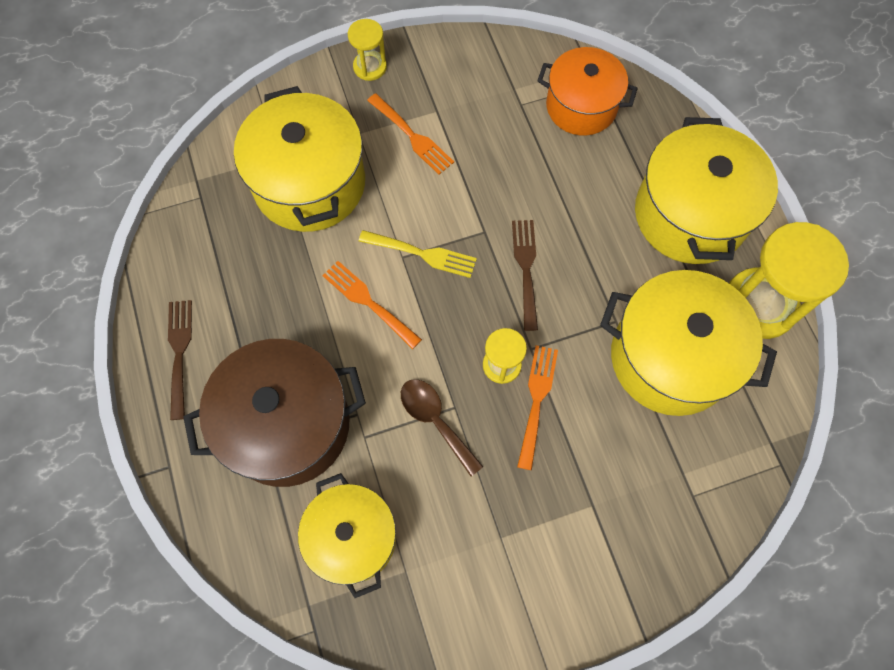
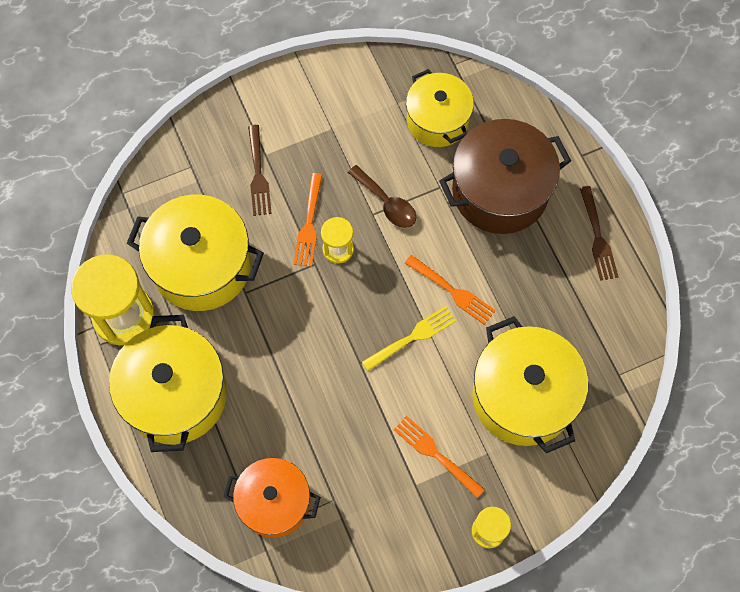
camera: 175 degrees right, 0 degrees up
yellow fork [359,230,477,278] -> yellow fork turned 135 degrees clockwise [362,306,456,371]
brown fork [512,220,538,331] -> brown fork moved to [248,125,272,216]

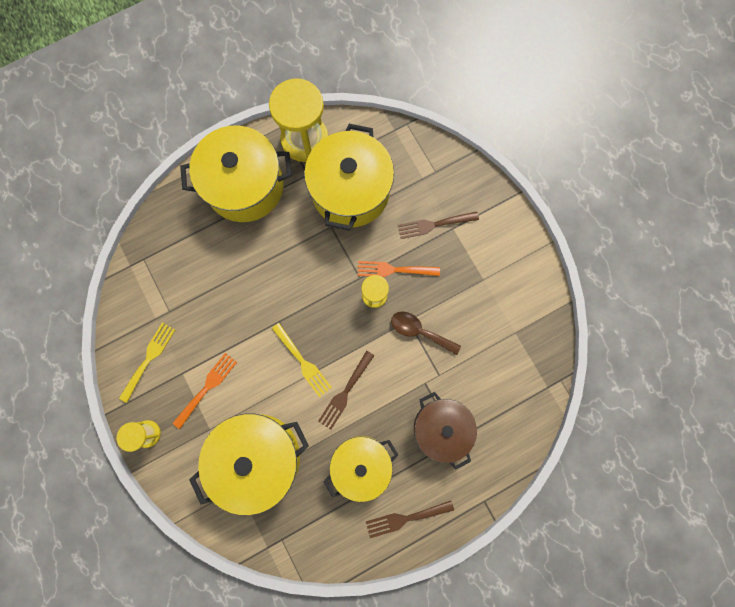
camera: 85 degrees right, 10 degrees up
orange pot [224,458,320,538] -> none
brown spoon [348,165,416,228] -> brown spoon turned 75 degrees clockwise [391,312,461,355]
orange fork [405,255,496,325] -> brown fork [318,351,374,430]
yellow pot [406,69,474,147] -> yellow pot moved to [323,436,398,502]
brown pot [439,119,571,234] -> brown pot [414,392,477,469], size x0.66
none -> yellow fork [119,323,175,403]

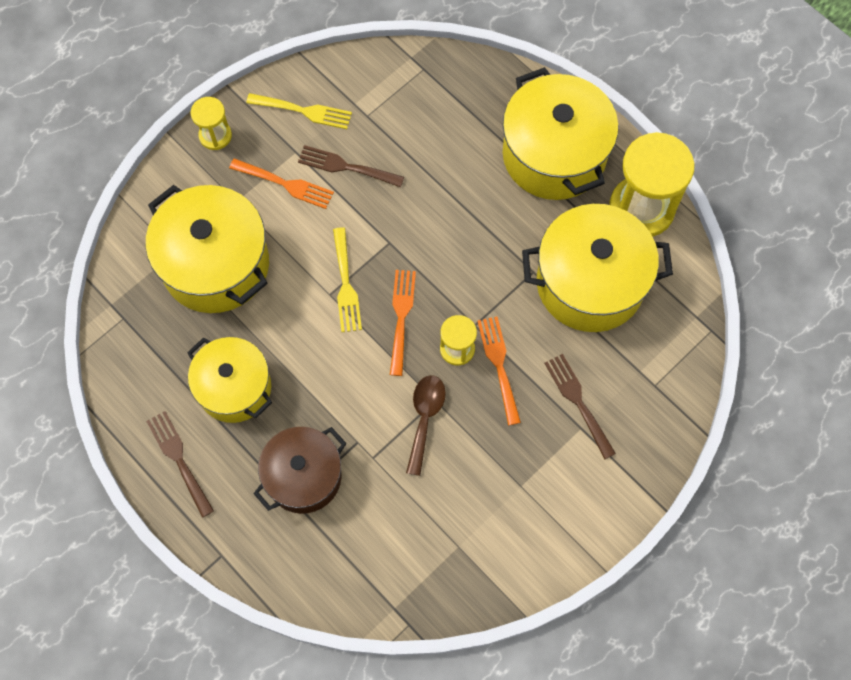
camera: 75 degrees right, 10 degrees down
yellow fork [272,323,332,397] -> yellow fork turned 45 degrees counterclockwise [333,227,362,332]
brown fork [318,351,374,430] -> brown fork moved to [298,145,404,187]
none -> orange fork [390,270,416,376]

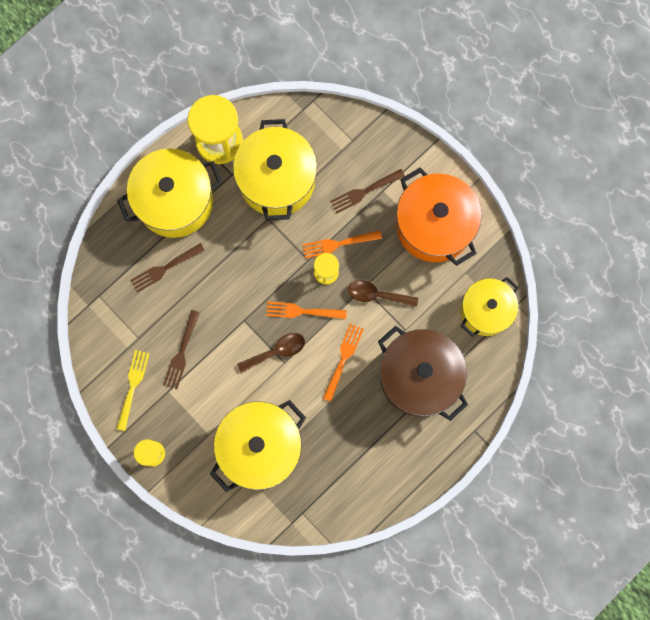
camera: 90 degrees left, 10 degrees up
brown fork [146,411,214,518] -> brown fork moved to [130,243,205,293]
yellow pot [187,337,272,423] -> yellow pot moved to [461,277,519,337]
orange fork [229,158,334,209] -> orange fork moved to [323,323,364,402]
brown pot [253,427,347,514] -> brown pot [378,326,468,421], size x1.51
yellow fork [333,227,362,332] -> brown spoon [237,333,305,373]
none -> orange pot [396,167,482,266]

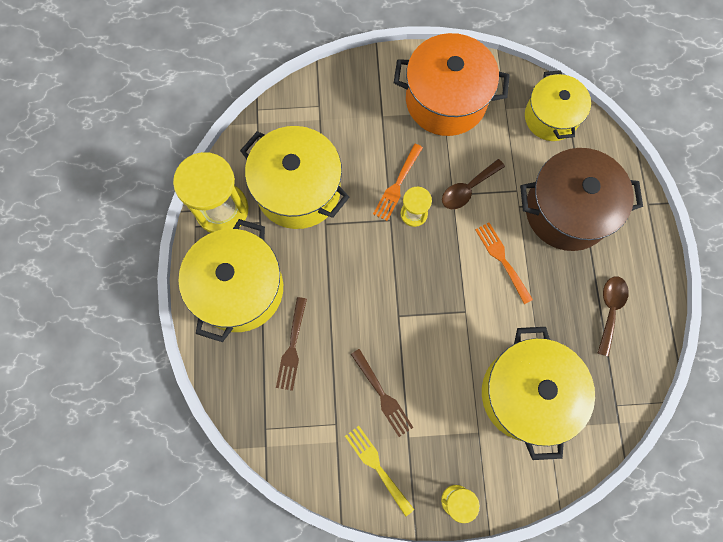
camera: 50 degrees left, 5 degrees down
brown spoon [237,333,305,373] -> brown spoon moved to [597,276,629,357]
orange fork [266,301,347,319] -> none
brown fork [330,169,405,213] -> none

